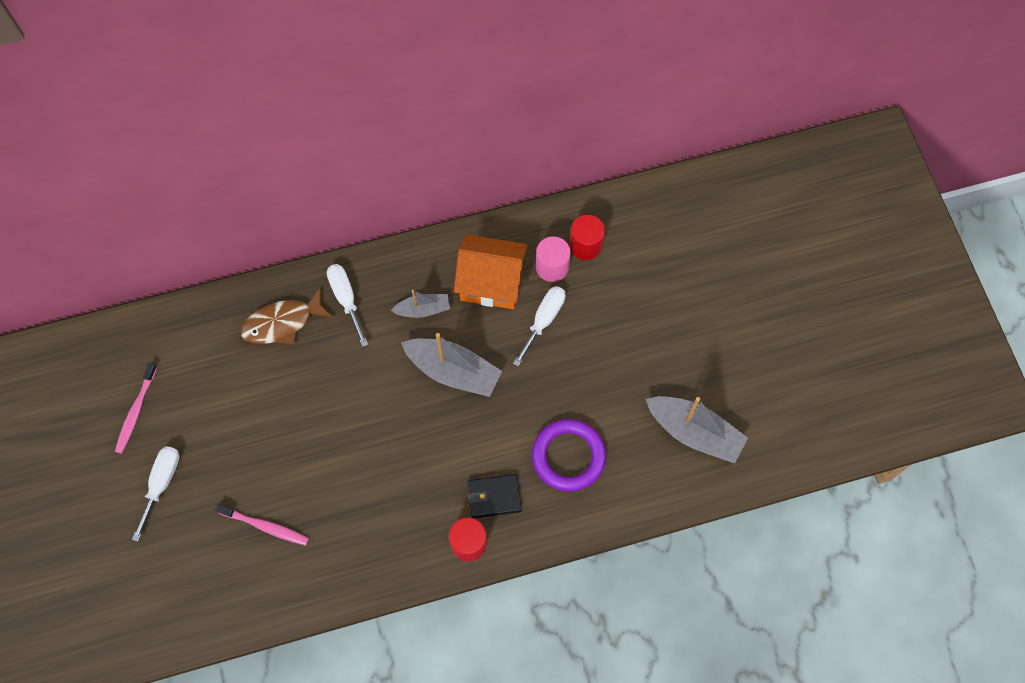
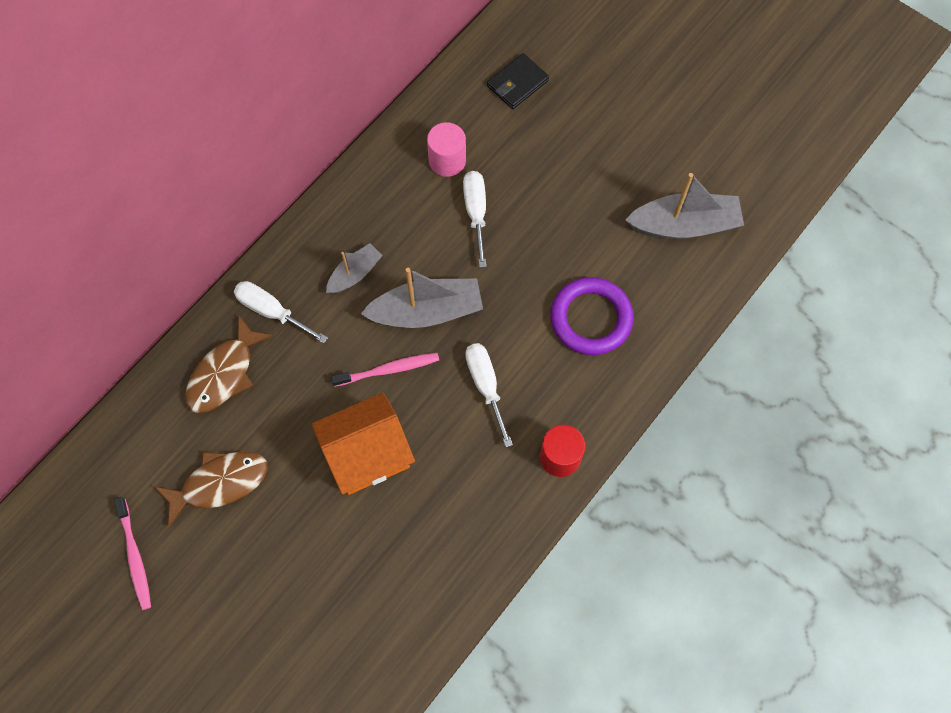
camera: 35 degrees left, 0 degrees up
white screwdriver [132,446,179,542] -> white screwdriver moved to [465,343,513,447]
pink toothbrush [215,504,309,546] -> pink toothbrush moved to [331,353,439,387]
orange house [454,234,528,309] -> orange house moved to [312,392,415,495]
black wallet [468,474,522,518] -> black wallet moved to [487,53,549,109]
red cylinder [569,215,605,260] -> none
none -> brown fish [155,451,268,527]

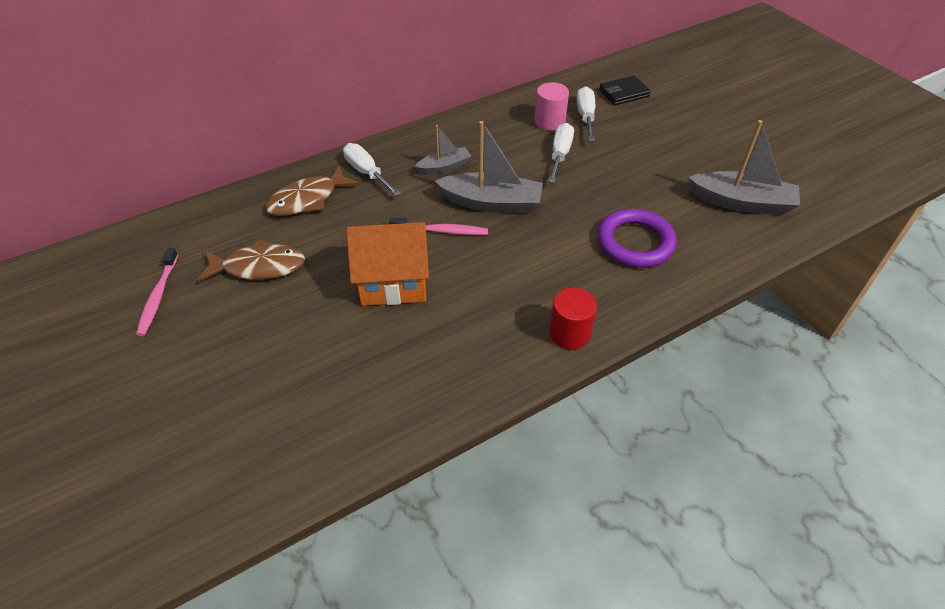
camera: 20 degrees right, 20 degrees down
white screwdriver [465,343,513,447] -> white screwdriver moved to [577,86,595,141]

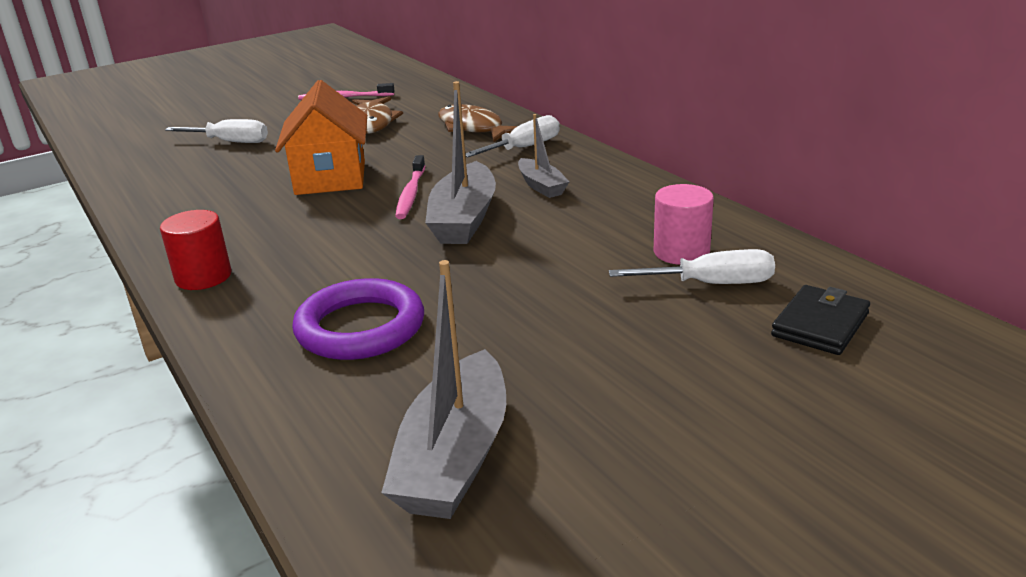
camera: 90 degrees right, 20 degrees down
white screwdriver [548,123,574,183] -> white screwdriver moved to [165,119,268,143]
black wallet [599,75,651,105] -> black wallet turned 60 degrees clockwise [771,285,870,355]

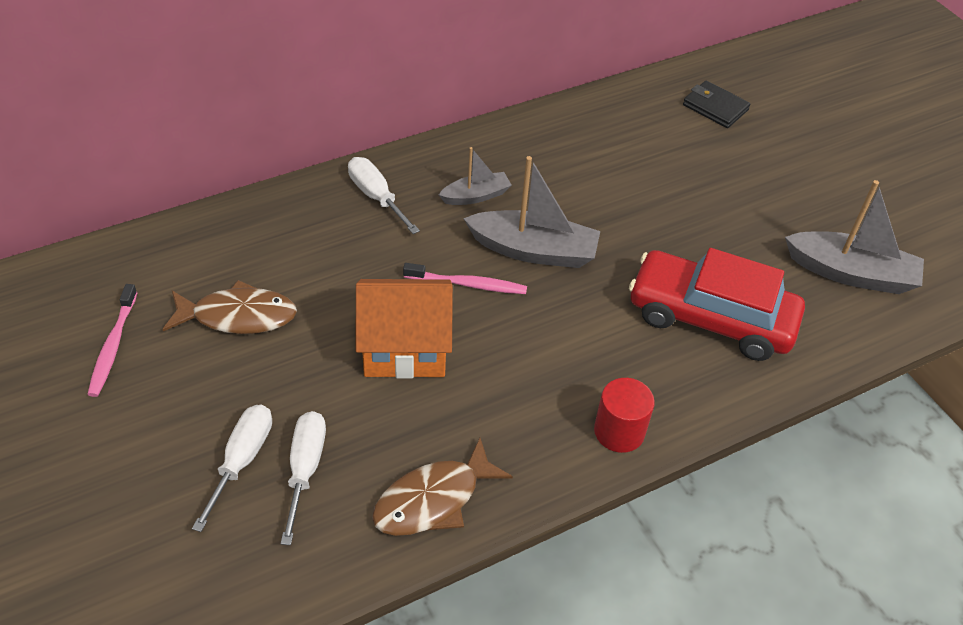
camera: 90 degrees left, 20 degrees up
purple ring [292,278,424,360] -> red car [629,248,805,361]
brown fish [438,104,518,142] -> brown fish moved to [372,438,513,536]
white screwdriver [609,249,775,284] -> white screwdriver moved to [281,411,326,545]
pink cylinder [654,184,714,265] -> none

